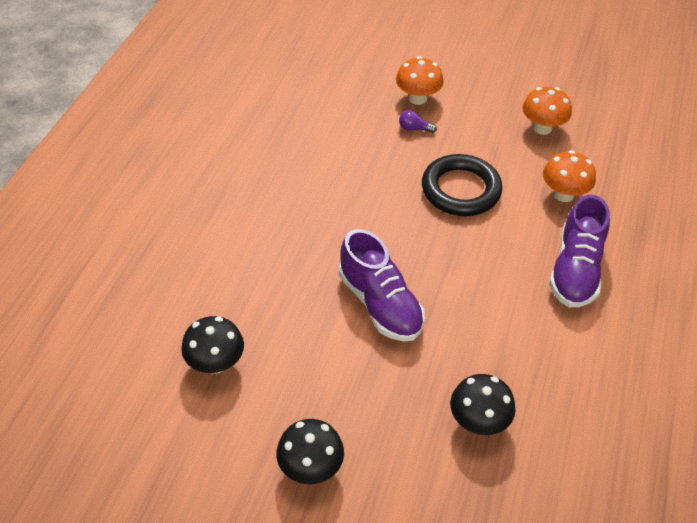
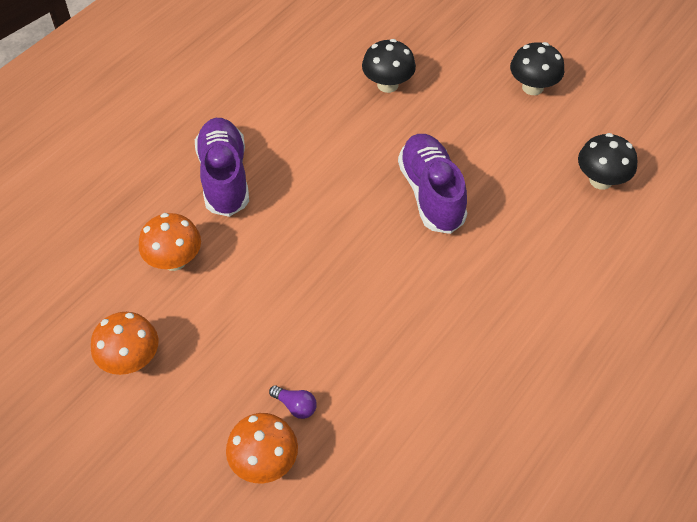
camera: 160 degrees left, 5 degrees up
black ring [422,154,502,216] -> none
purple shoe [549,195,610,307] -> purple shoe turned 45 degrees counterclockwise [195,118,249,217]

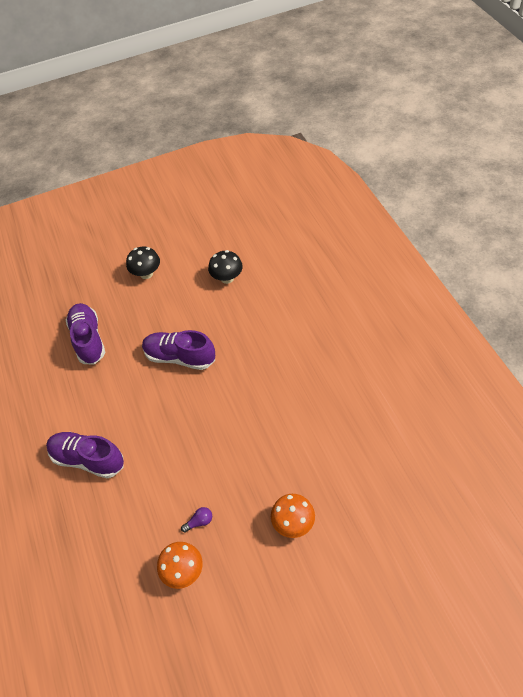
camera: 55 degrees left, 0 degrees up
orange mushroom [139,213,201,271] -> none
purple light bulb [269,385,317,419] -> purple light bulb moved to [181,507,212,533]
black mushroom [362,39,416,93] -> purple shoe [66,303,105,364]

